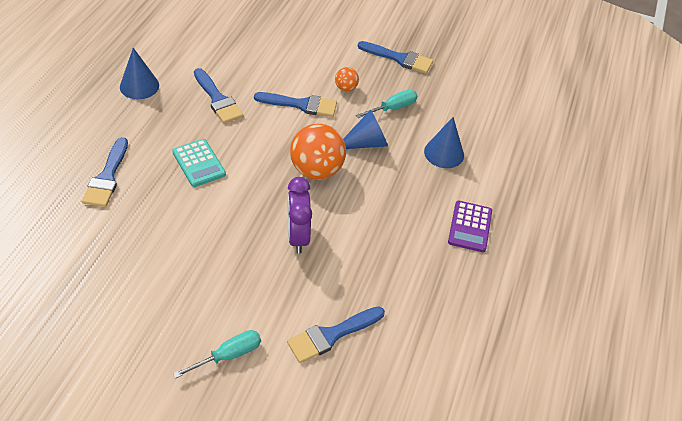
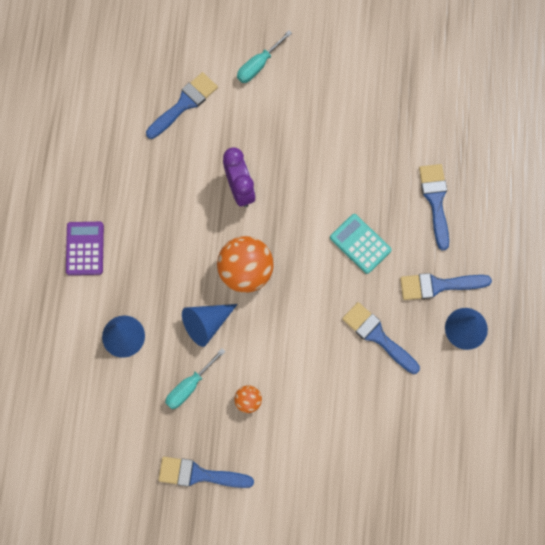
camera: 170 degrees right, 25 degrees up
blue brush [254,92,337,117] -> blue brush moved to [400,273,492,300]

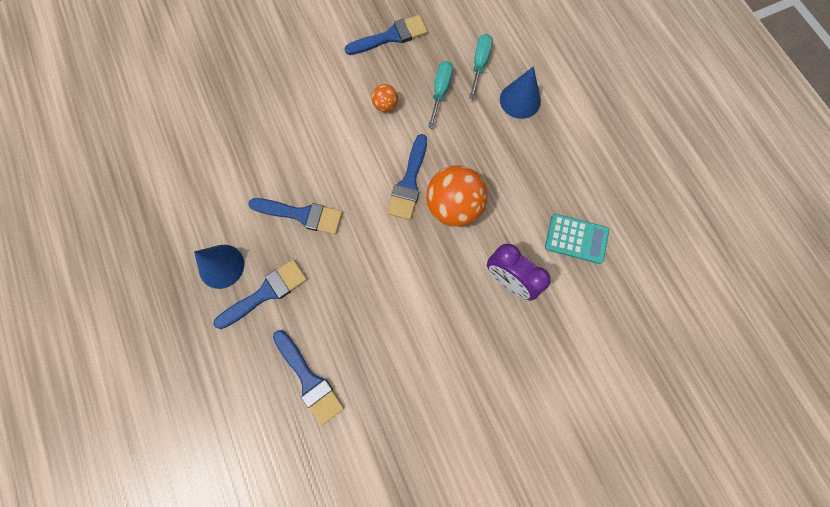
camera: 150 degrees right, 0 degrees up
purple calculator [66,222,104,275] -> none
blue brush [146,72,218,139] -> blue brush moved to [387,134,427,220]
blue cone [182,304,238,347] -> none
turquoise screwdriver [237,30,292,83] -> turquoise screwdriver moved to [469,34,493,99]
turquoise calculator [330,214,392,274] -> turquoise calculator moved to [545,214,609,264]

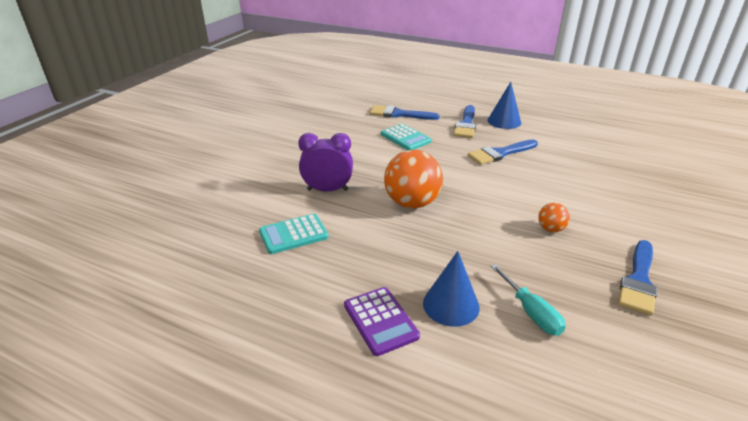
camera: 140 degrees right, 40 degrees down
blue brush [387,134,427,220] -> none
turquoise screwdriver [428,61,453,129] -> none
none -> purple calculator [344,287,420,356]
none -> turquoise calculator [381,124,432,150]

